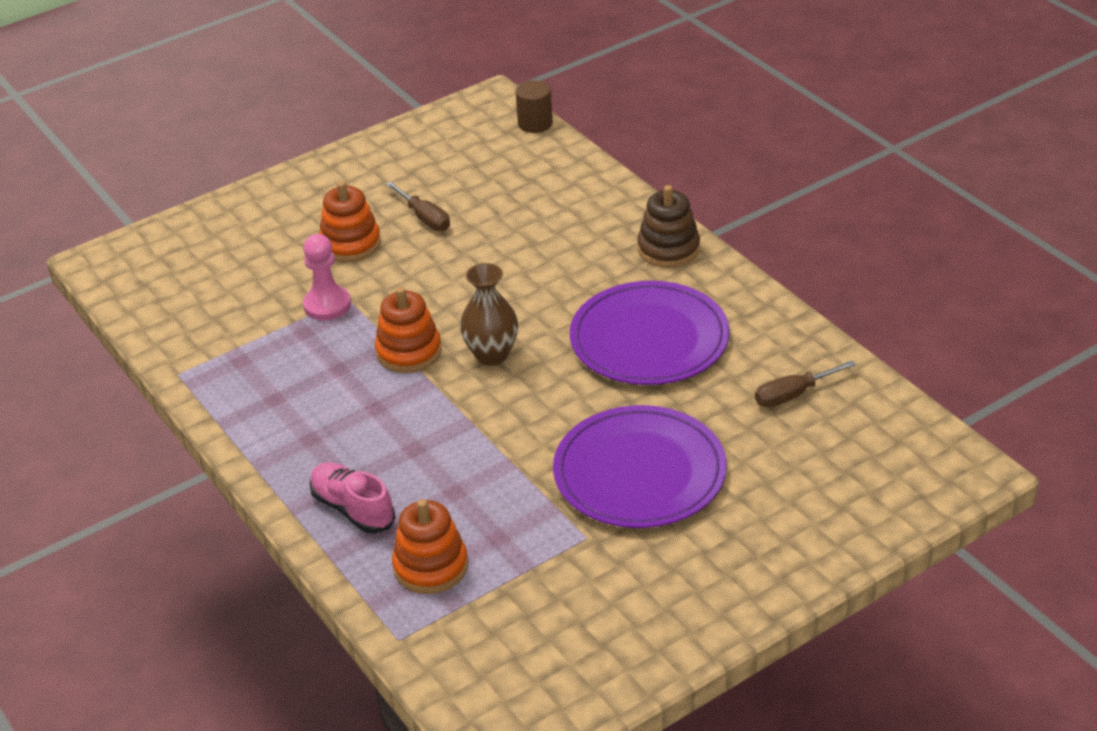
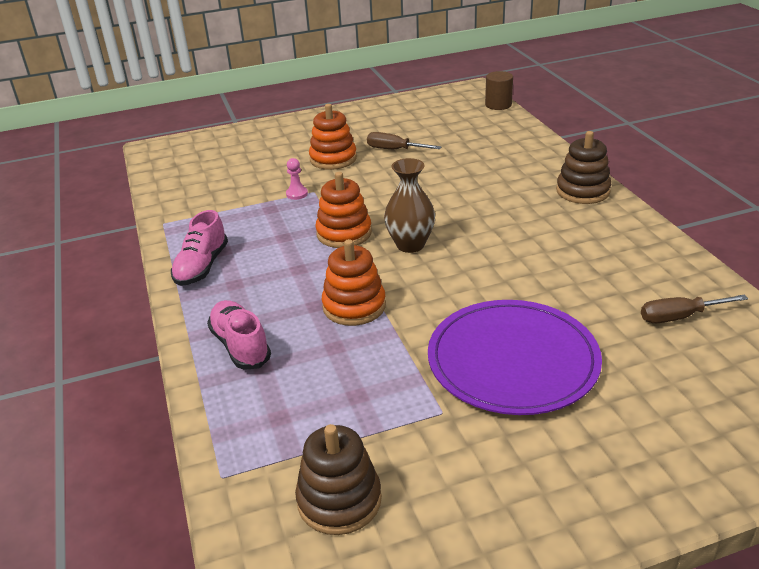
camera: 15 degrees right, 5 degrees down
pink pawn [303,234,351,320] -> pink pawn [286,158,308,200], size x0.57
brown screwdriver [385,181,450,231] -> brown screwdriver turned 135 degrees clockwise [367,132,442,149]
orange stacking toy [392,499,468,594] -> orange stacking toy moved to [322,239,386,326]
purple plate [570,281,730,385] -> none
none -> pink shoe [171,210,228,286]
none -> brown stacking toy [295,424,382,535]

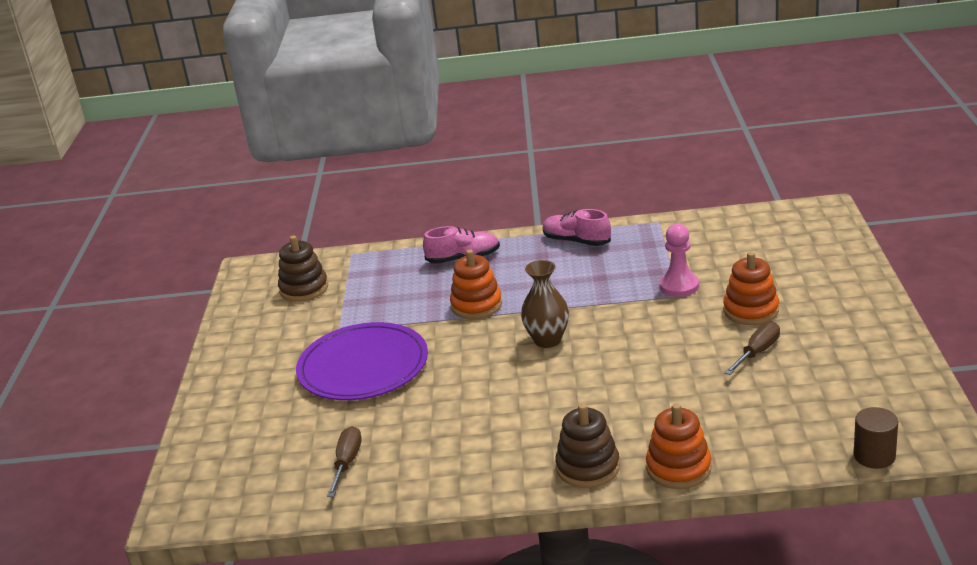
camera: 110 degrees right, 5 degrees down
pink pawn [286,158,308,200] -> pink pawn [660,224,699,297], size x1.74
orange stacking toy [316,172,372,248] -> orange stacking toy moved to [646,403,712,489]

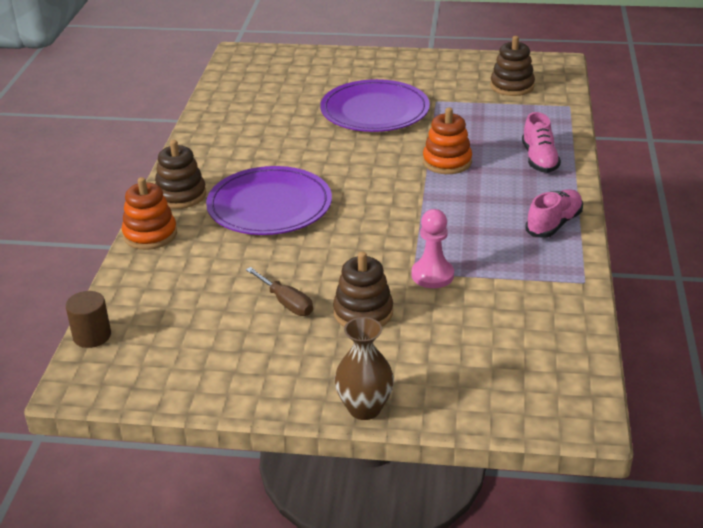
camera: 95 degrees right, 5 degrees up
brown screwdriver [327,426,362,497] -> none
brown vase [521,260,569,348] -> brown vase moved to [334,317,394,420]
orange stacking toy [723,252,779,325] -> brown stacking toy [333,251,393,327]
none -> purple plate [206,166,332,235]

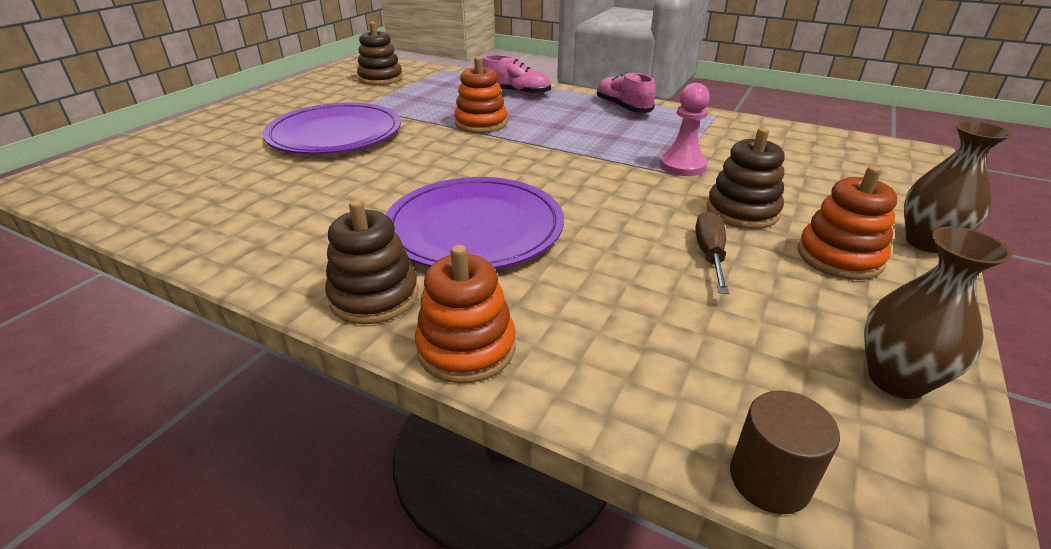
camera: 70 degrees left, 0 degrees up
brown screwdriver [246,267,313,316] -> brown screwdriver turned 60 degrees counterclockwise [695,211,729,294]
none -> orange stacking toy [798,166,897,280]
none -> brown vase [864,226,1012,399]

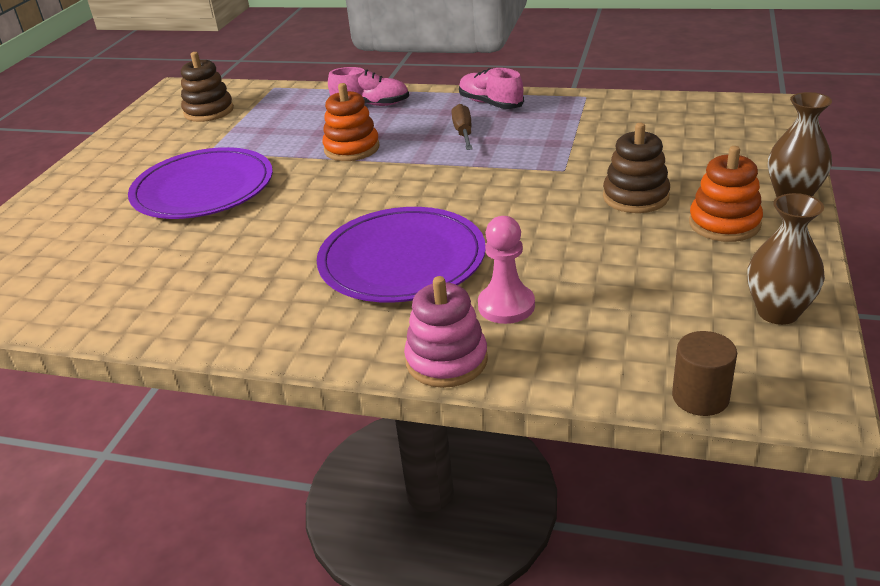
camera: 10 degrees left, 0 degrees up
brown stacking toy [325,199,418,324] -> none
orange stacking toy [415,245,516,383] -> pink stacking toy [404,276,488,388]
pink pawn [660,83,710,176] -> pink pawn moved to [478,216,535,324]
brown screwdriver [695,211,729,294] -> brown screwdriver moved to [452,104,473,150]

